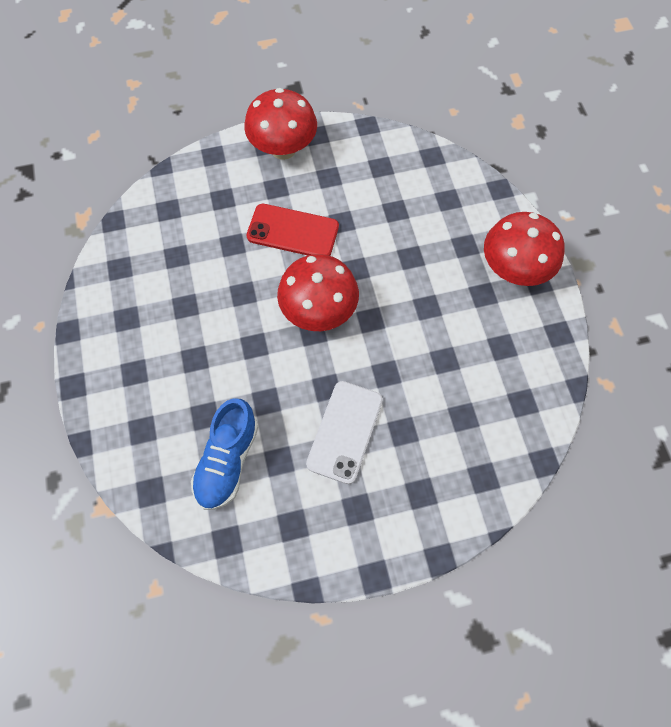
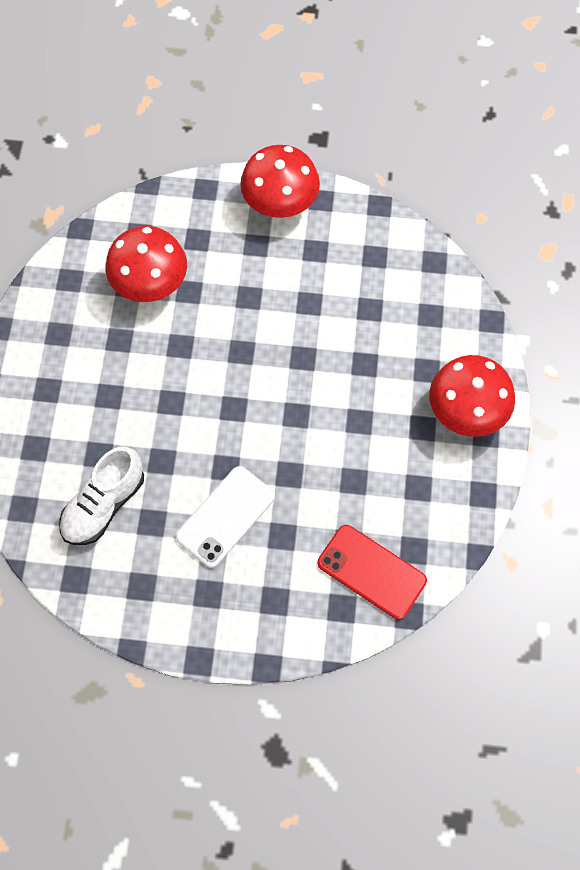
camera: 20 degrees right, 0 degrees up
blue shoe [191,398,258,510] -> white shoe [59,447,144,545]
red phone [246,204,339,256] -> red phone moved to [318,525,427,619]
red mushroom [277,254,359,331] -> red mushroom moved to [106,226,187,302]

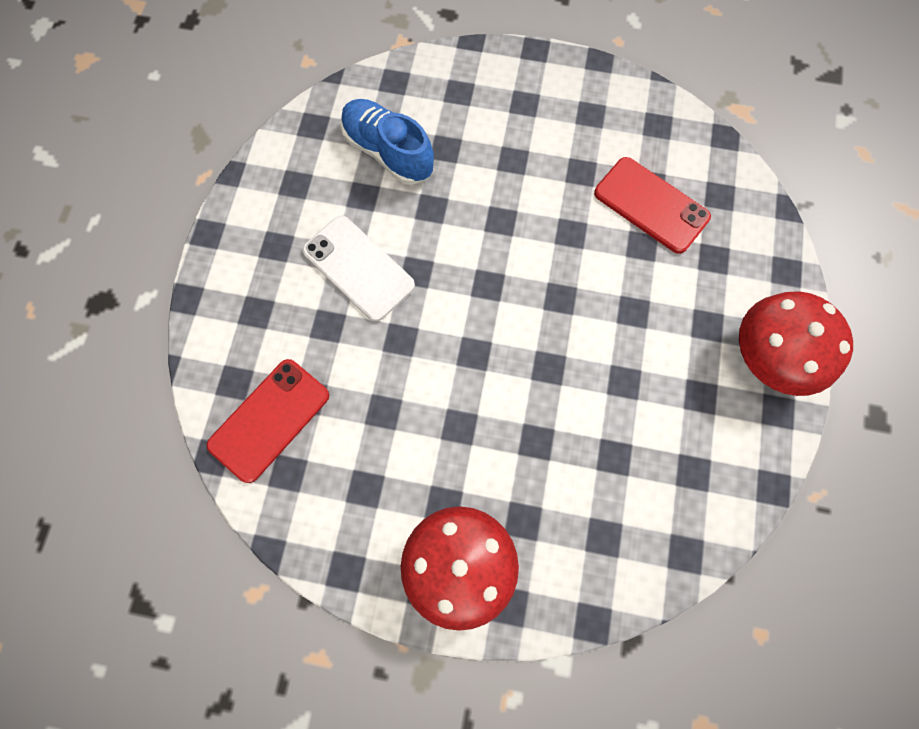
camera: 95 degrees right, 5 degrees up
white shoe [59,447,144,545] -> blue shoe [341,99,434,185]
red mushroom [106,226,187,302] -> red phone [594,157,711,254]

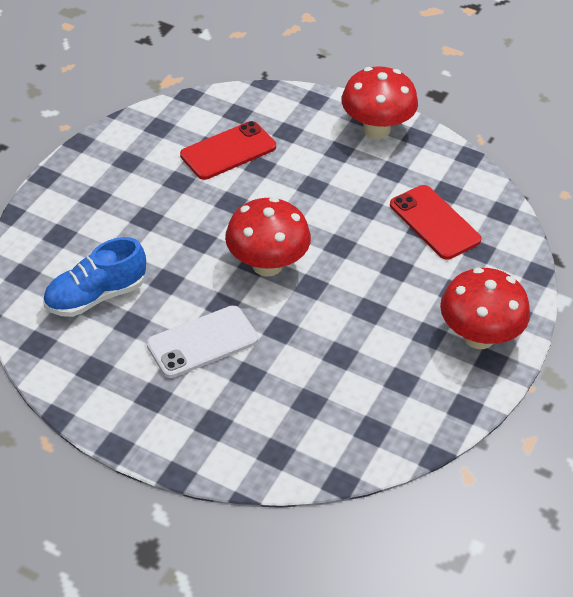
camera: 75 degrees left, 25 degrees down
red phone [207,359,329,483] -> red phone moved to [390,185,481,260]
none -> red mushroom [225,197,311,277]

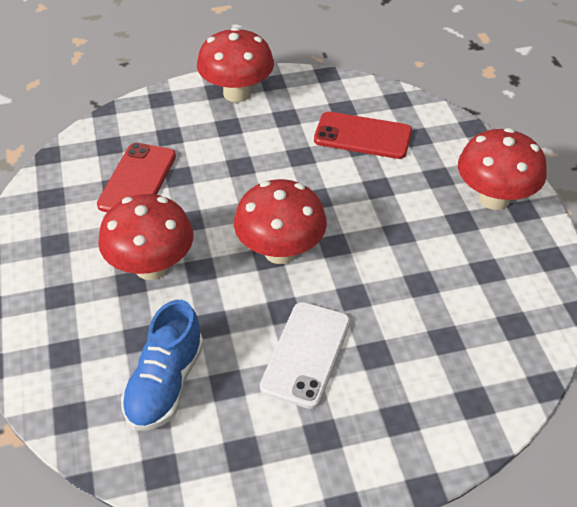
camera: 40 degrees left, 0 degrees up
none -> red mushroom [98,194,194,280]

